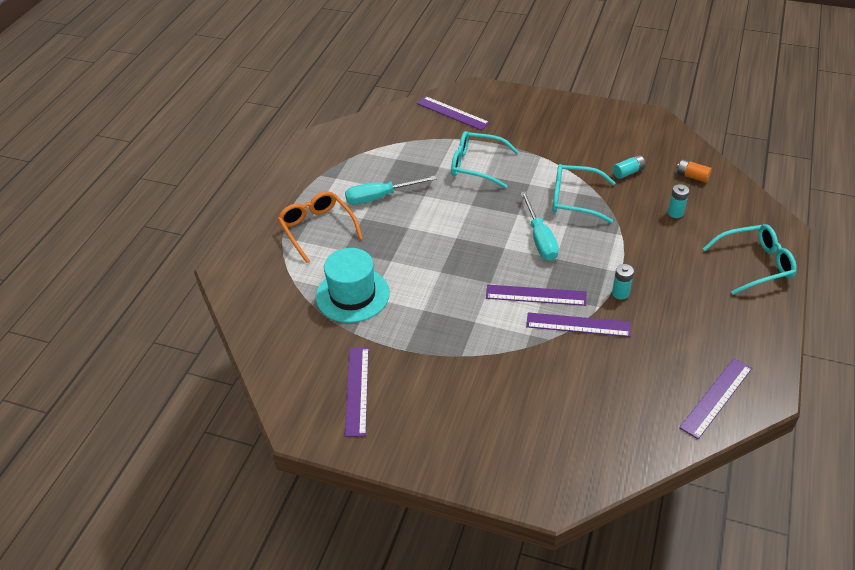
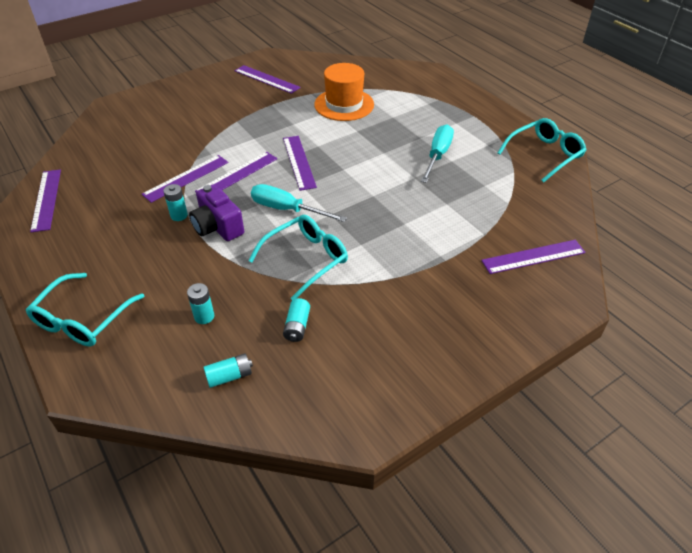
camera: 125 degrees right, 0 degrees up
orange glasses [278,191,363,263] -> none
turquoise hat [316,248,390,323] -> orange hat [314,63,374,121]
turquoise glasses [451,131,519,189] -> turquoise glasses moved to [498,118,586,183]
orange battery [677,159,712,183] -> turquoise battery [203,353,253,388]
none -> purple camera [189,185,244,241]
none -> purple ruler [283,136,317,191]

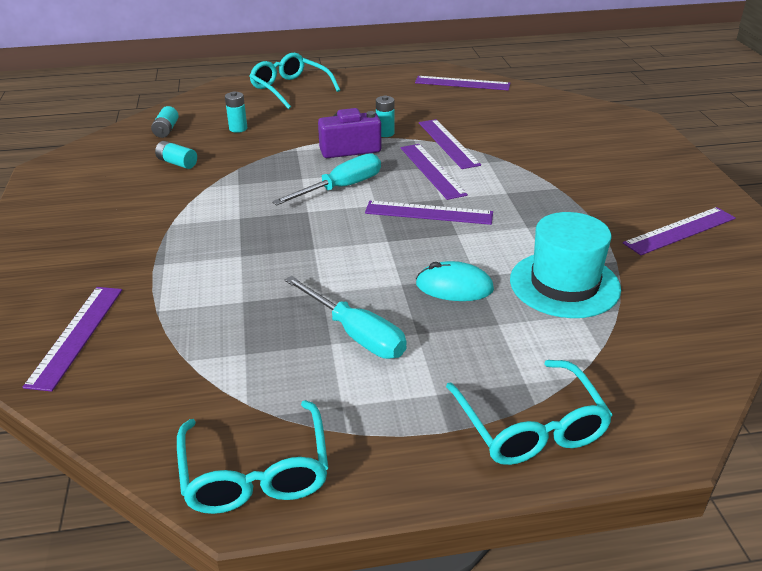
camera: 115 degrees right, 10 degrees down
turquoise glasses [248,215,348,300] -> turquoise glasses moved to [446,360,613,465]
orange hat [314,63,374,121] -> turquoise hat [510,212,621,318]
none -> turquoise mouse [416,261,494,301]

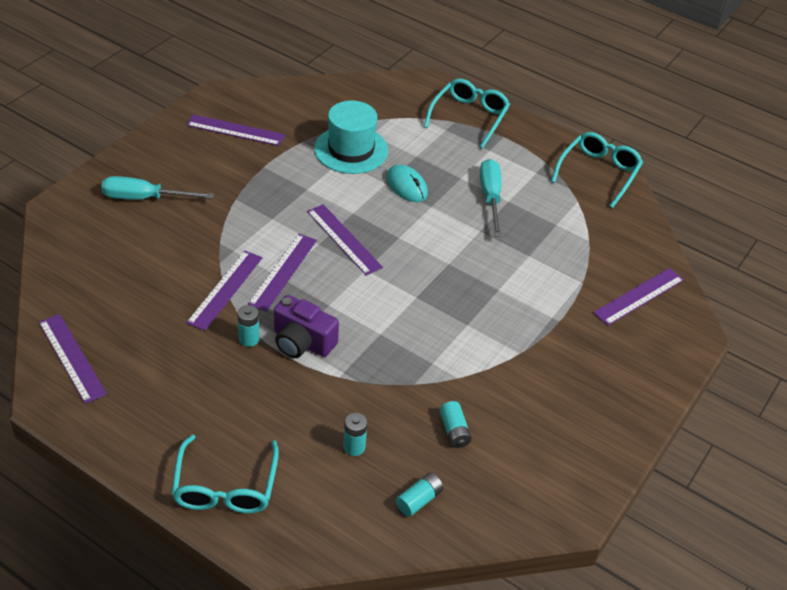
camera: 140 degrees left, 10 degrees up
turquoise screwdriver [272,153,381,205] -> turquoise screwdriver moved to [101,176,214,200]

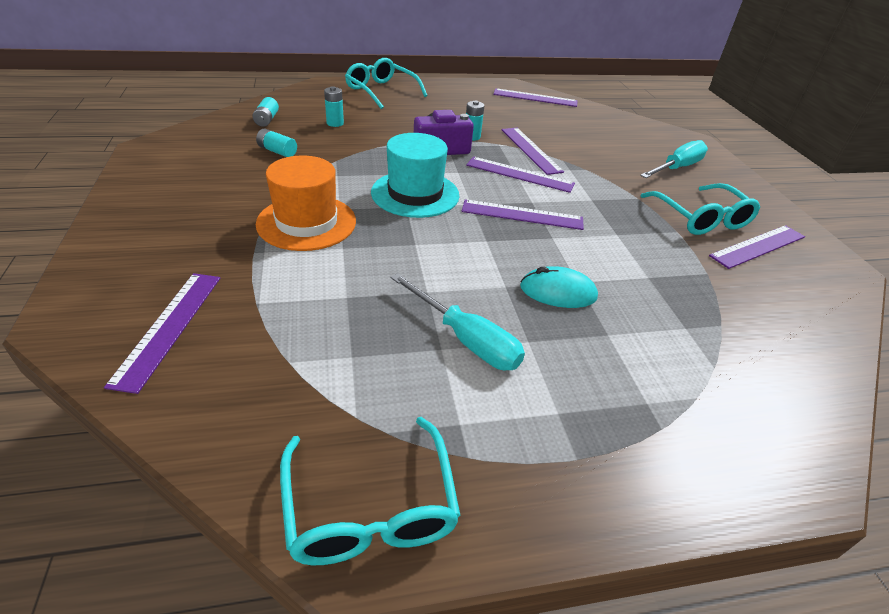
camera: 135 degrees right, 5 degrees down
purple ruler [248,234,317,312] -> purple ruler turned 45 degrees counterclockwise [466,157,575,193]
turquoise hat [314,101,388,174] -> turquoise hat moved to [371,133,460,218]
turquoise glasses [424,78,510,149] -> turquoise glasses moved to [641,183,760,235]
none -> orange hat [256,156,356,251]

